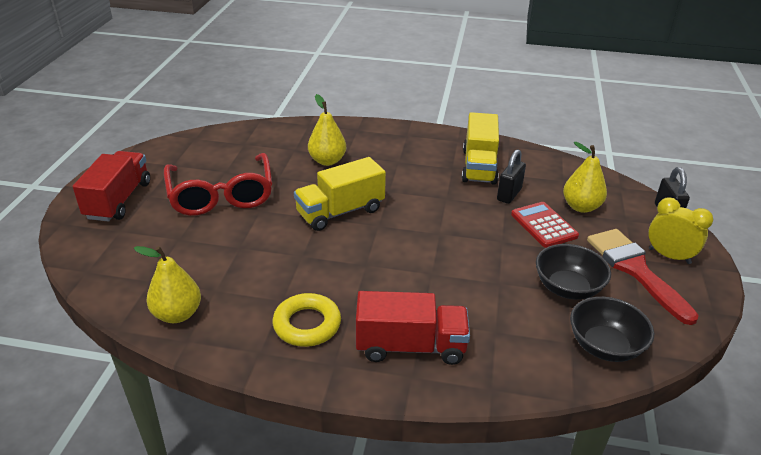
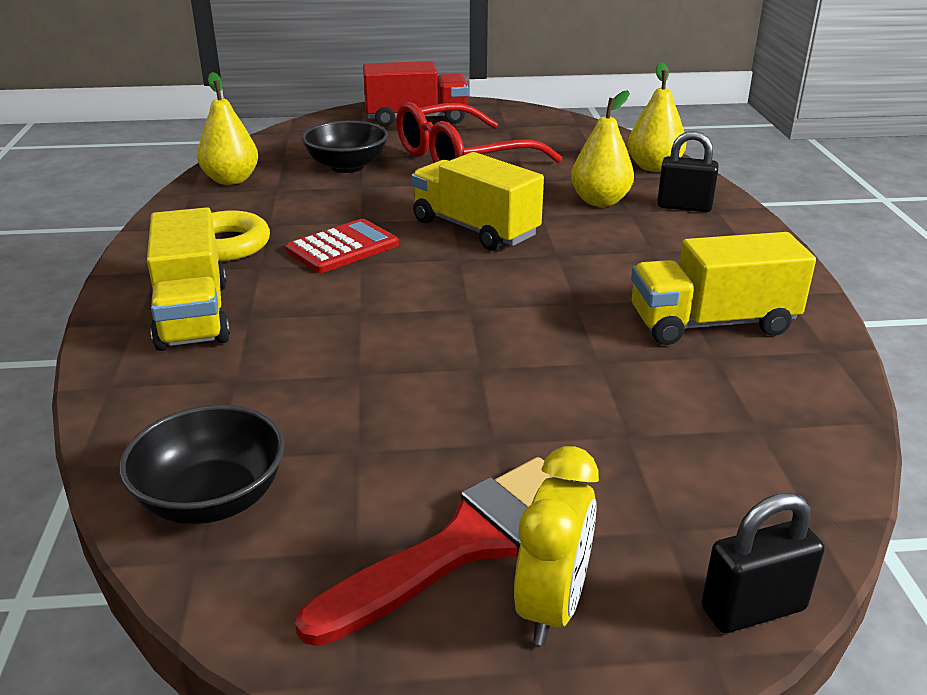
camera: 75 degrees right, 5 degrees down
red truck [356,291,470,365] -> yellow truck [147,207,230,351]
black padlock [497,149,526,204] -> black padlock moved to [657,131,718,212]
red calculator [511,202,579,248] -> red calculator moved to [286,219,399,273]
black bowl [536,244,611,300] -> black bowl moved to [302,121,388,173]
yellow pear [563,142,607,213] -> yellow pear moved to [628,62,686,172]

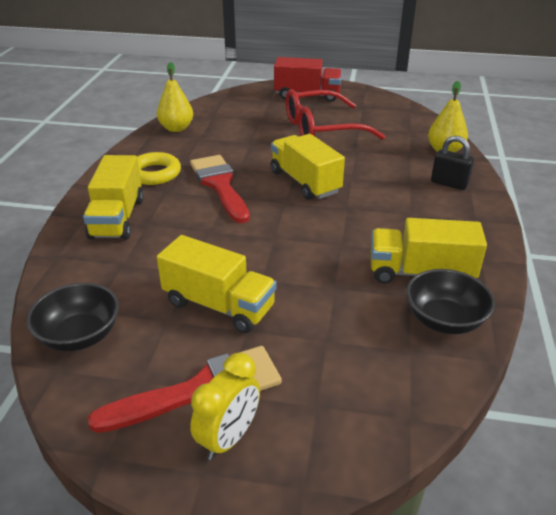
camera: 15 degrees right, 5 degrees up
red calculator [286,219,399,273] -> red brush [190,155,250,223]
black bowl [302,121,388,173] -> black bowl moved to [406,269,495,334]
yellow pear [571,90,634,207] -> none
black padlock [701,493,824,633] -> none
none -> yellow truck [157,235,277,333]

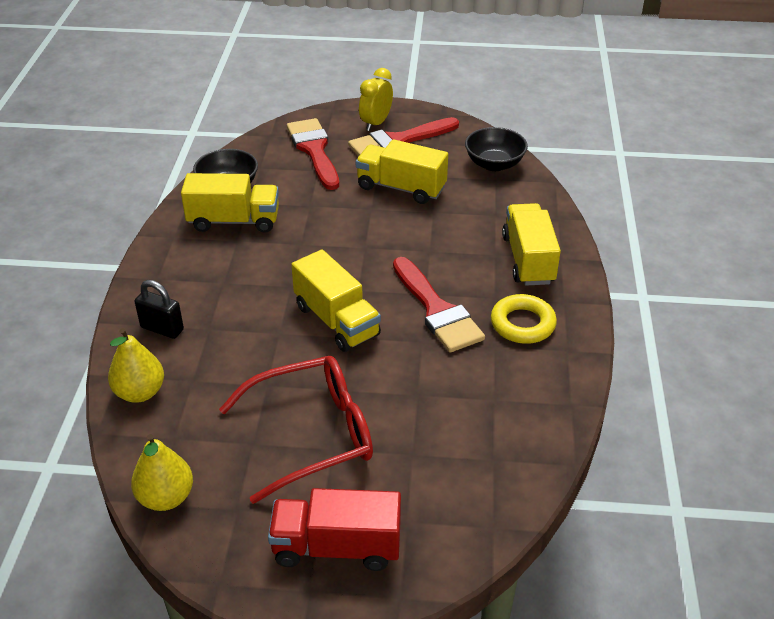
camera: 175 degrees right, 5 degrees up
yellow pear [157,62,193,132] -> yellow pear moved to [131,434,193,511]
none -> red brush [287,118,339,190]

